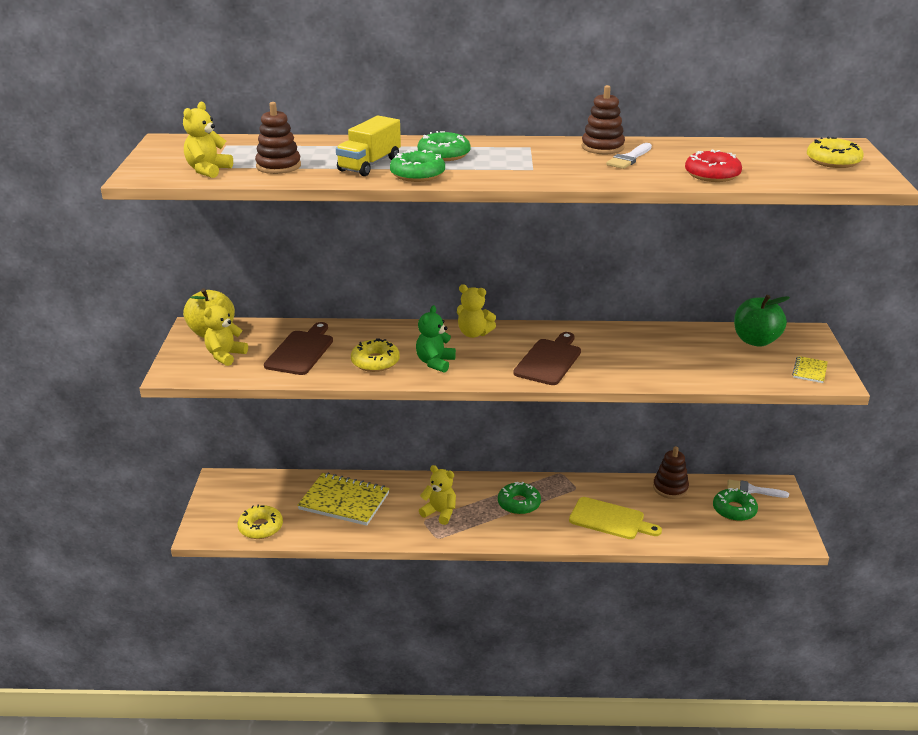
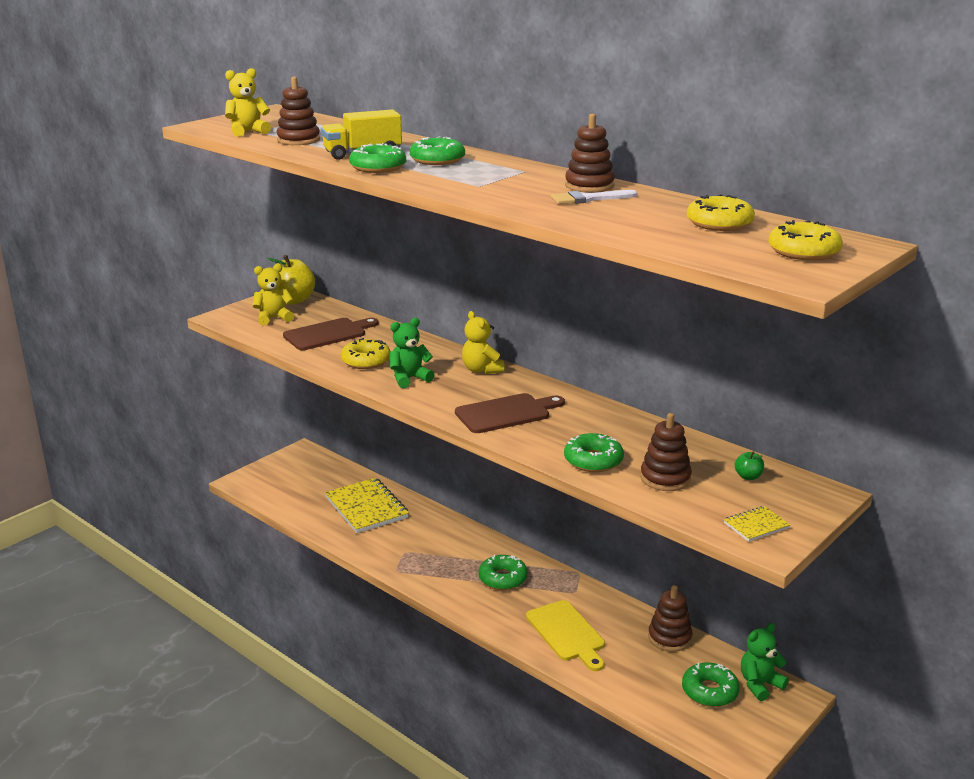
camera: 40 degrees right, 5 degrees down
yellow donut [238,504,283,539] -> yellow donut moved to [687,194,755,231]
yellow teddy bear [419,465,456,525] -> none
red donut [685,149,742,182] -> none
white brush [727,479,789,498] -> green teddy bear [741,623,789,701]
green apple [734,295,790,347] -> green apple [735,452,764,480], size x0.44
none -> green donut [564,433,624,472]
none -> brown stacking toy [640,413,692,491]

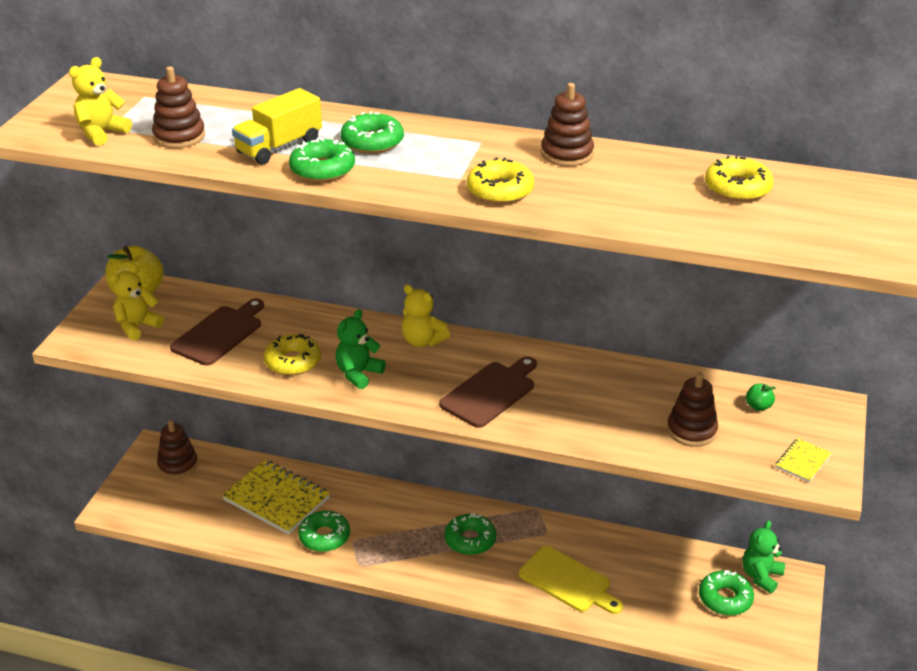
camera: 25 degrees left, 10 degrees up
white brush [551,190,637,204] -> none
green donut [564,433,624,472] -> green donut moved to [298,511,350,552]
brown stacking toy [648,585,692,652] -> brown stacking toy moved to [157,420,198,478]
yellow donut [768,220,843,261] -> yellow donut moved to [467,157,534,204]

